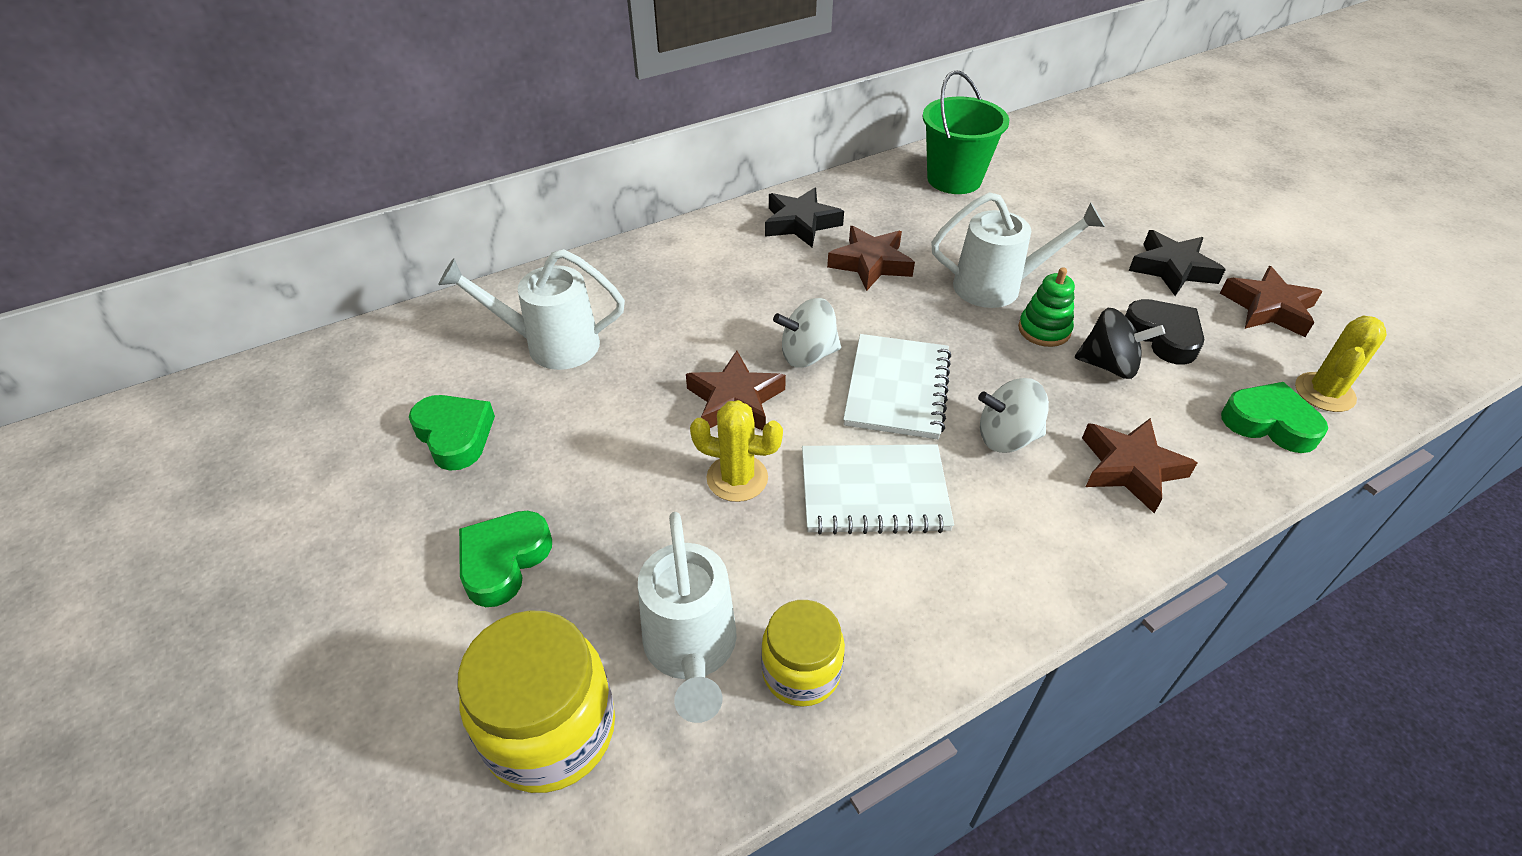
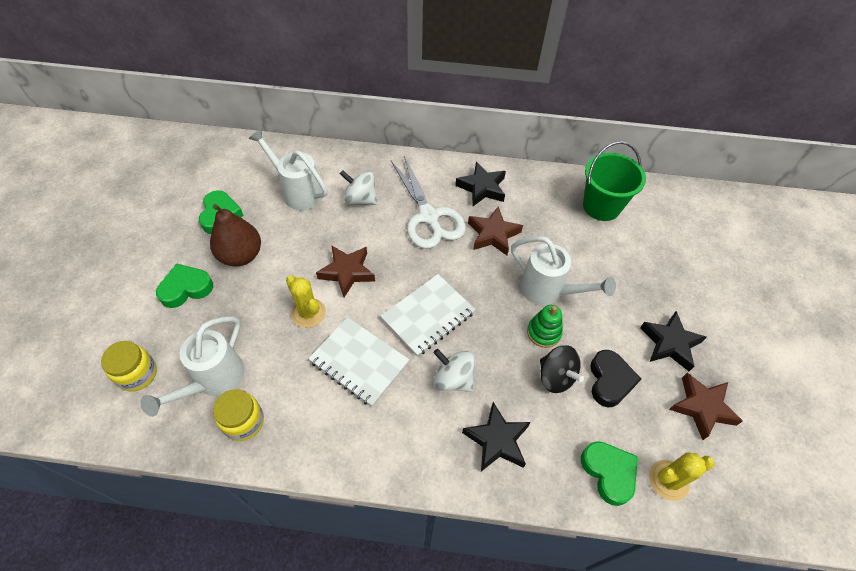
camera: 35 degrees right, 10 degrees up
yellow jar [457,610,615,793] -> yellow jar [101,341,157,391], size x0.63
white spinning top [773,298,841,367] -> white spinning top moved to [340,170,378,205]
brown star [1082,418,1197,513] -> black star [462,402,531,472]
none -> brown pear [210,204,261,266]
none -> white scissors [391,156,466,249]

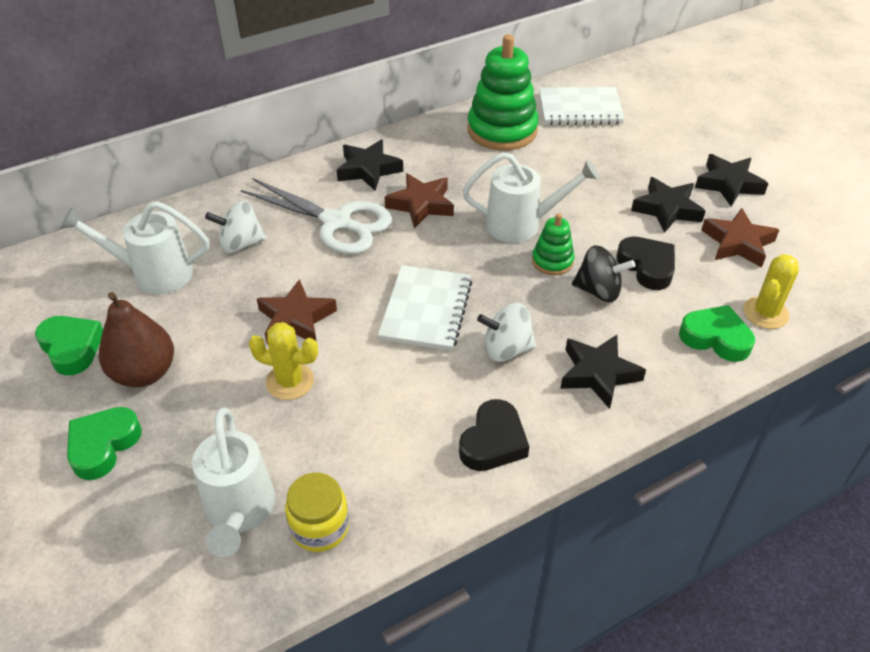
camera: 35 degrees left, 10 degrees down
yellow jar [101,341,157,391] -> none
white notebook [308,317,410,406] -> white notebook moved to [539,87,625,125]
green bucket [583,141,646,221] -> green stacking toy [467,34,539,151]
none -> black heart [459,399,529,471]
none -> black star [695,154,769,207]

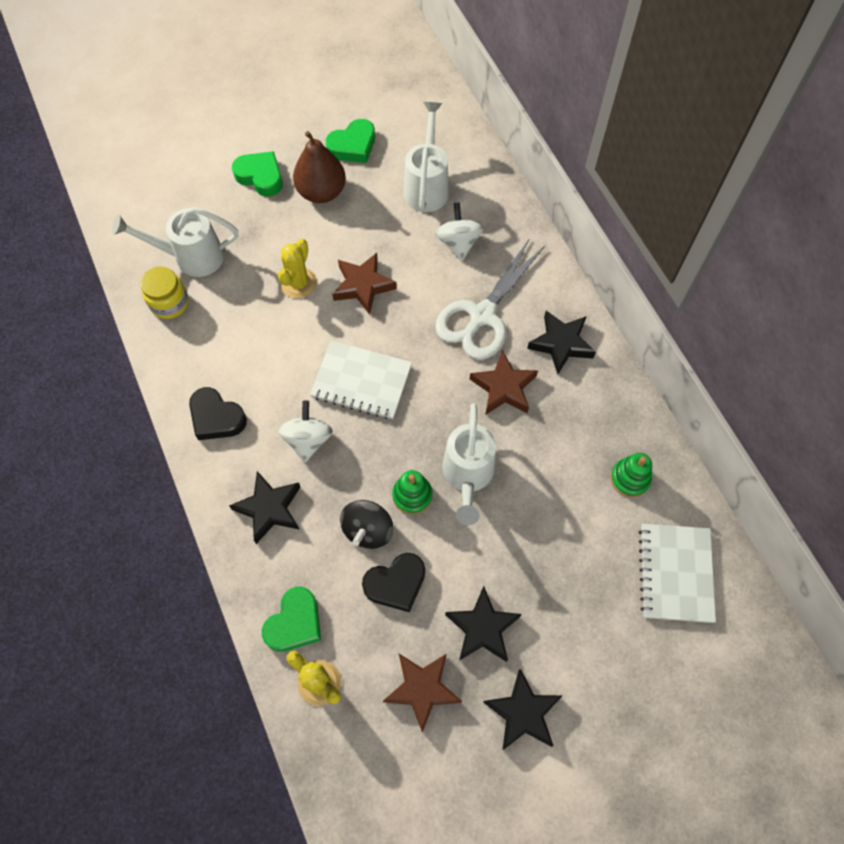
camera: 95 degrees right, 20 degrees up
green stacking toy [467,34,539,151] -> green stacking toy [611,453,652,498], size x0.50

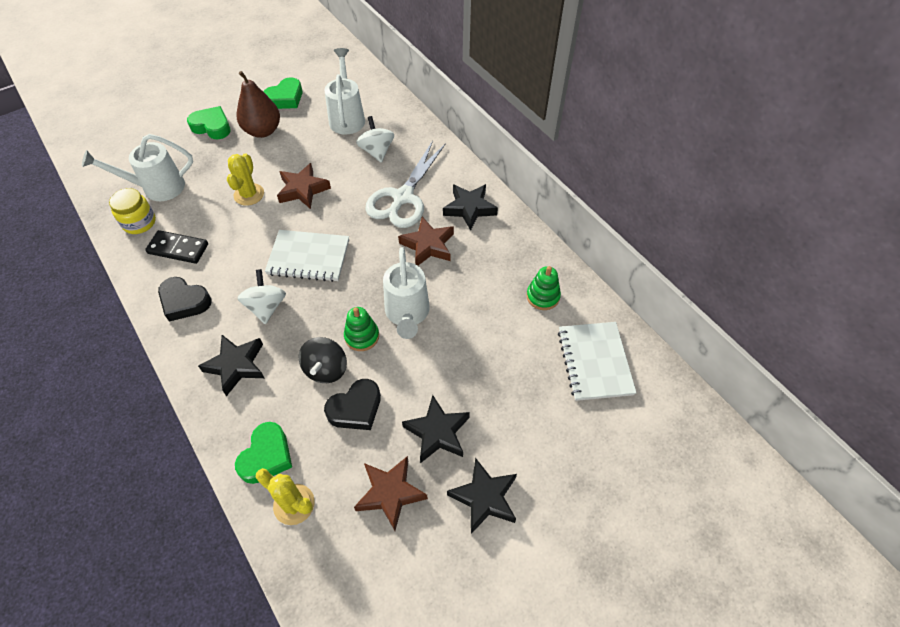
camera: 10 degrees left, 10 degrees down
none -> black domino [145,230,208,264]

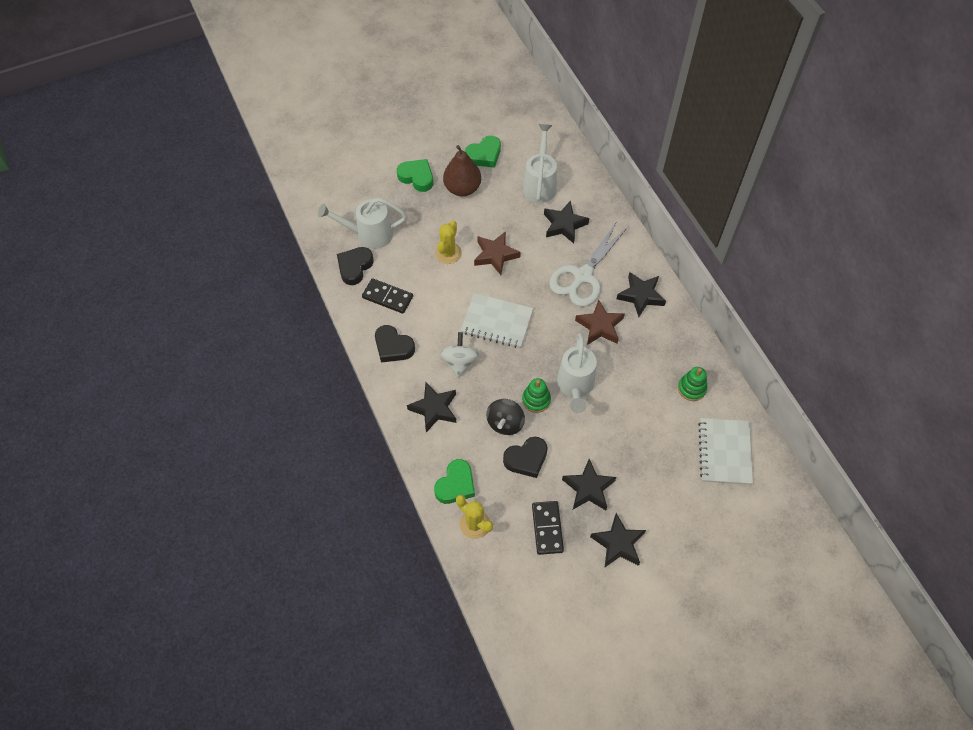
camera: 10 degrees right, 5 degrees up
yellow jar [109,188,156,234] -> black heart [337,247,374,285]
brown star [354,456,428,531] -> black domino [532,501,564,555]
white spinning top [356,116,394,163] -> black star [544,201,589,243]

